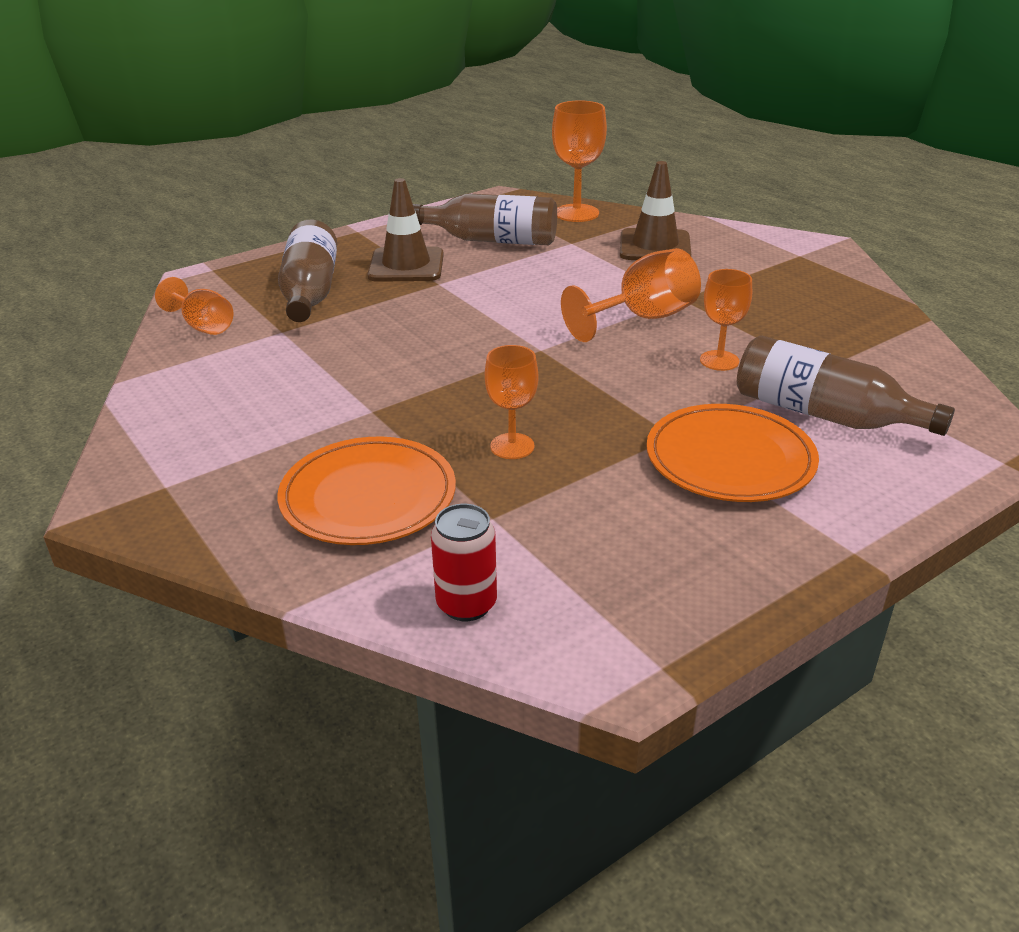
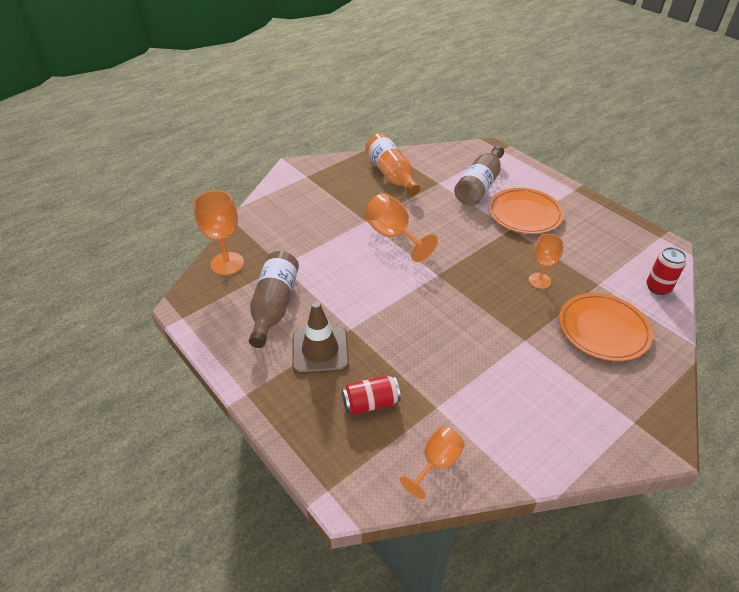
camera: 95 degrees left, 10 degrees up
brown bottle [278,220,337,322] -> red can [342,375,401,415]
brown traffic cone [620,161,691,260] -> none
orange goblet [700,269,752,371] -> none
none -> orange bottle [365,133,420,196]

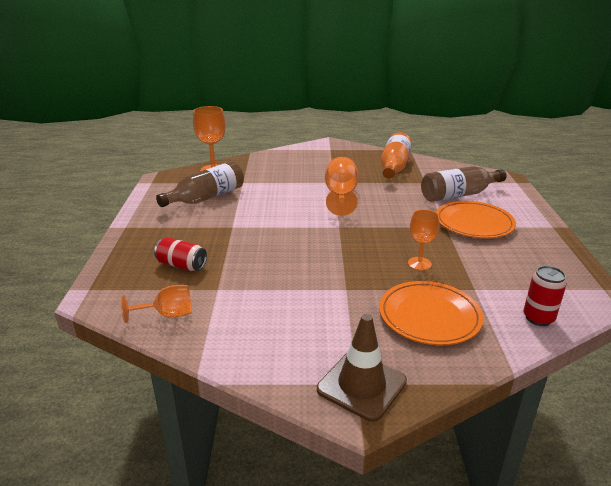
camera: 40 degrees right, 15 degrees down
brown traffic cone [292,302,349,374] -> brown traffic cone moved to [317,314,407,422]

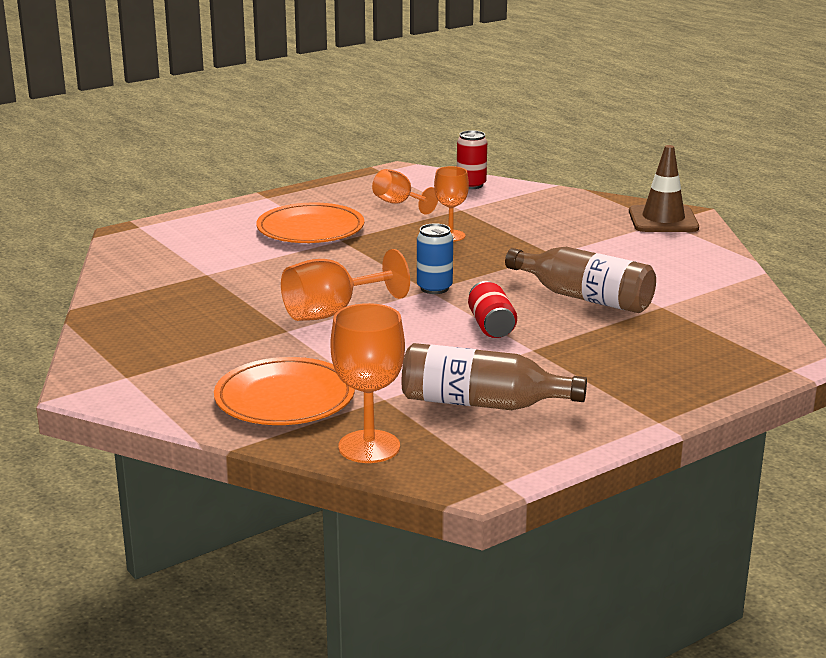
camera: 125 degrees left, 5 degrees down
orange goblet [121,285,192,323] -> orange goblet moved to [372,169,438,215]
red can [154,237,207,271] -> red can moved to [468,281,517,338]
orange plate [379,281,483,345] -> orange plate moved to [214,357,355,425]
orange bottle [381,132,412,179] -> none
brown bottle [421,166,507,202] -> brown bottle moved to [505,247,656,313]
none -> blue can [417,223,453,294]

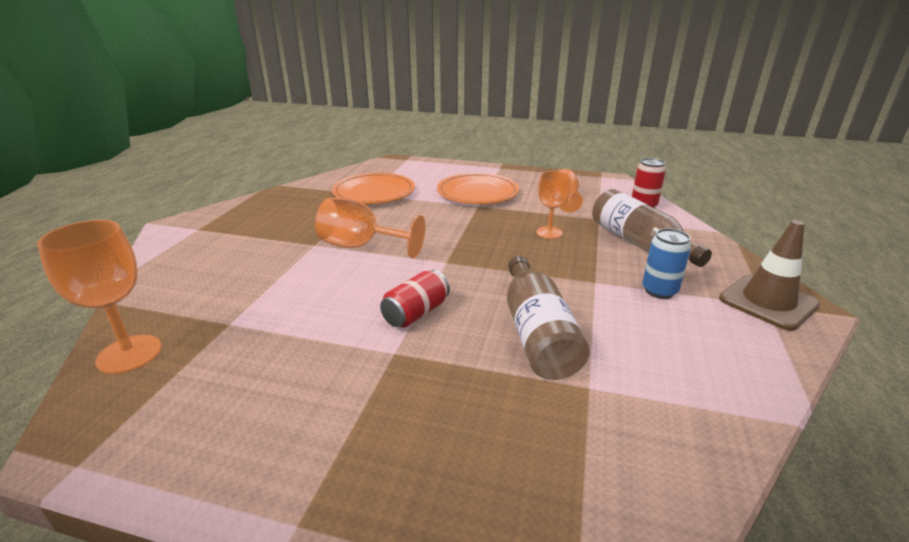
camera: 50 degrees right, 5 degrees up
orange plate [214,357,355,425] -> orange plate moved to [332,173,415,204]
brown bottle [401,343,587,410] -> brown bottle moved to [592,189,712,267]
blue can [417,223,453,294] -> blue can moved to [642,228,691,299]

